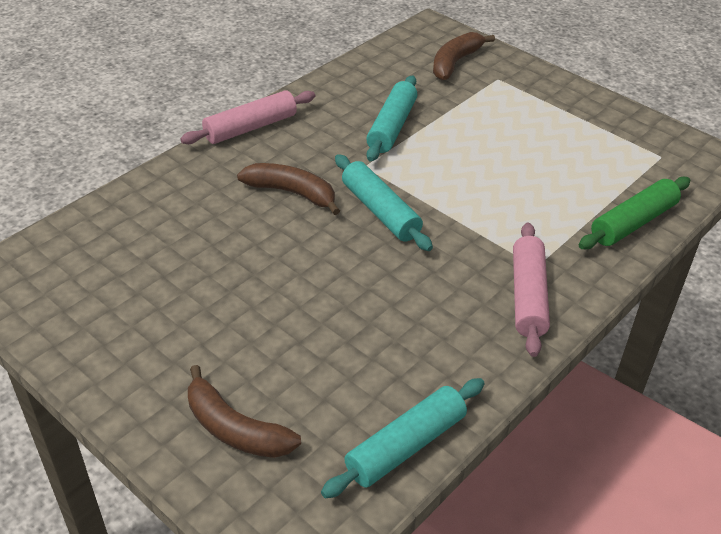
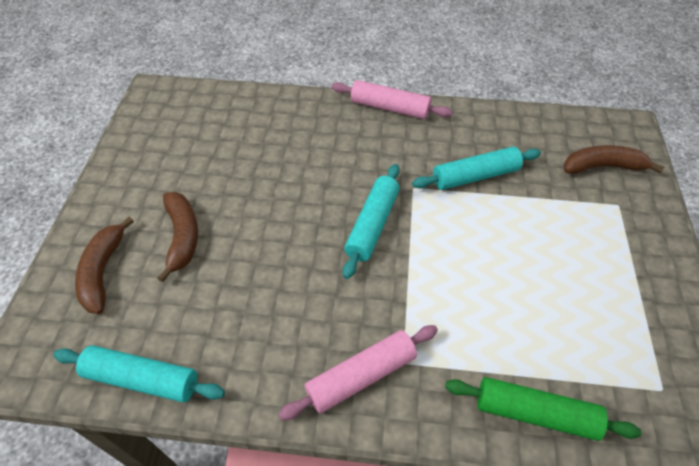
camera: 55 degrees right, 10 degrees up
brown banana [237,163,340,215] -> brown banana moved to [157,192,198,282]

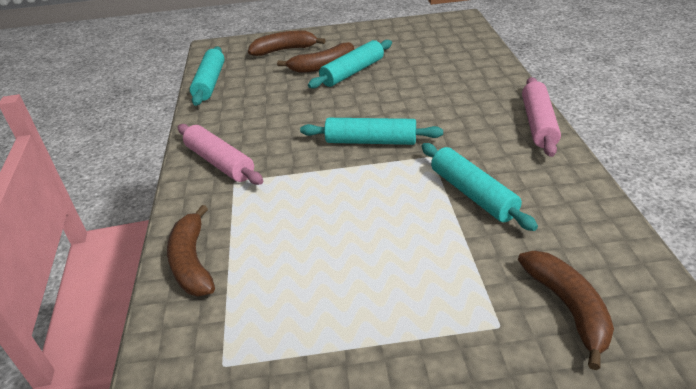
camera: 80 degrees right, 15 degrees down
green rolling pin [445,377,642,441] -> brown banana [167,205,215,296]
none -> turquoise rolling pin [308,40,392,88]

